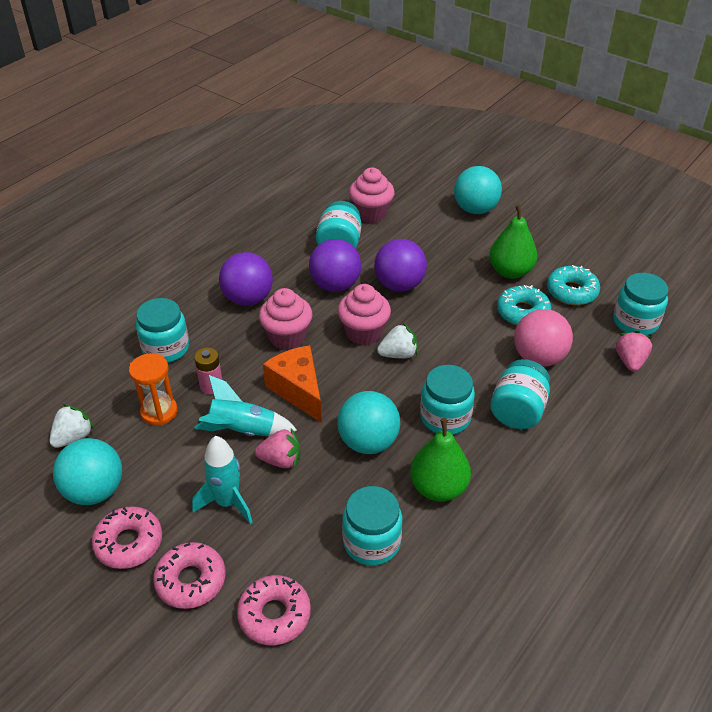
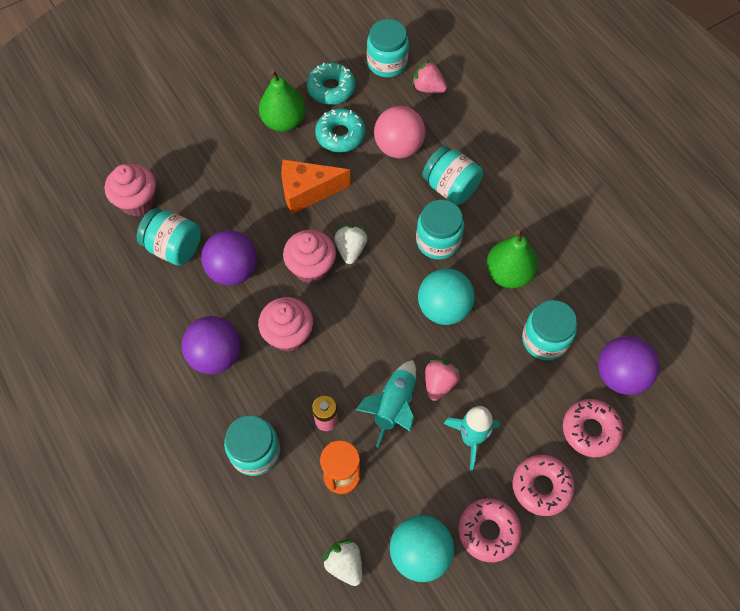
camera: 70 degrees left, 20 degrees up
orange cheese [263,345,322,423] -> orange cheese moved to [281,159,351,214]
purple ball [374,239,427,292] -> purple ball moved to [598,336,660,395]
turquoise ball [454,166,502,214] -> none

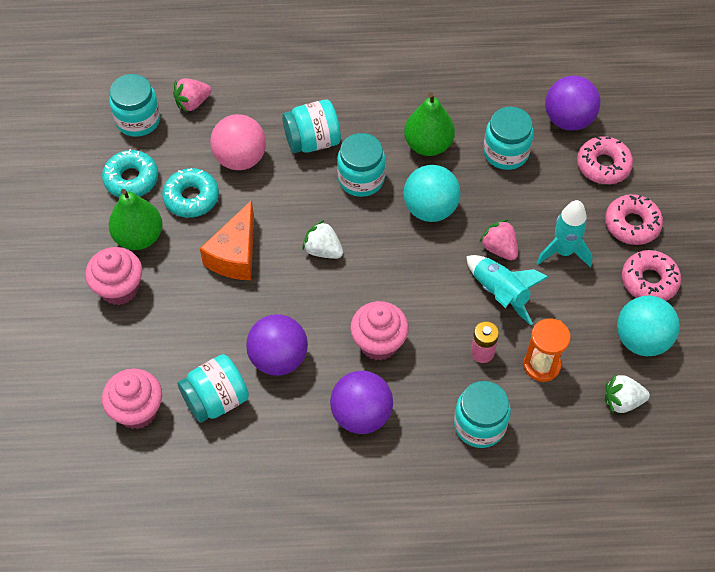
camera: 60 degrees left, 5 degrees down
pink cupcake [283,230,336,283] -> pink cupcake moved to [85,247,142,305]

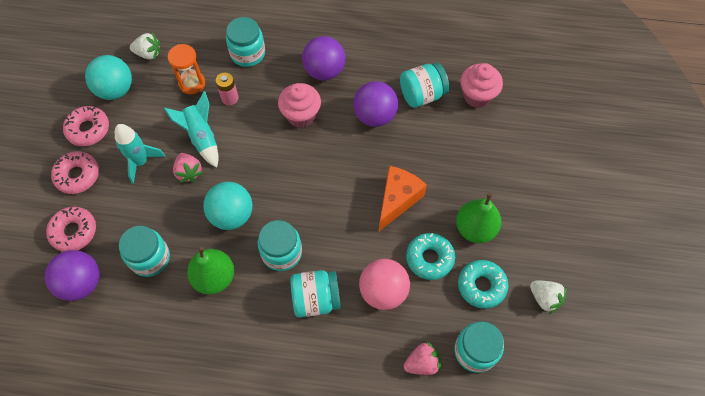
camera: 170 degrees left, 5 degrees up
pink cupcake [85,247,142,305] -> none
white strawberry [302,220,343,259] -> white strawberry moved to [530,281,567,314]

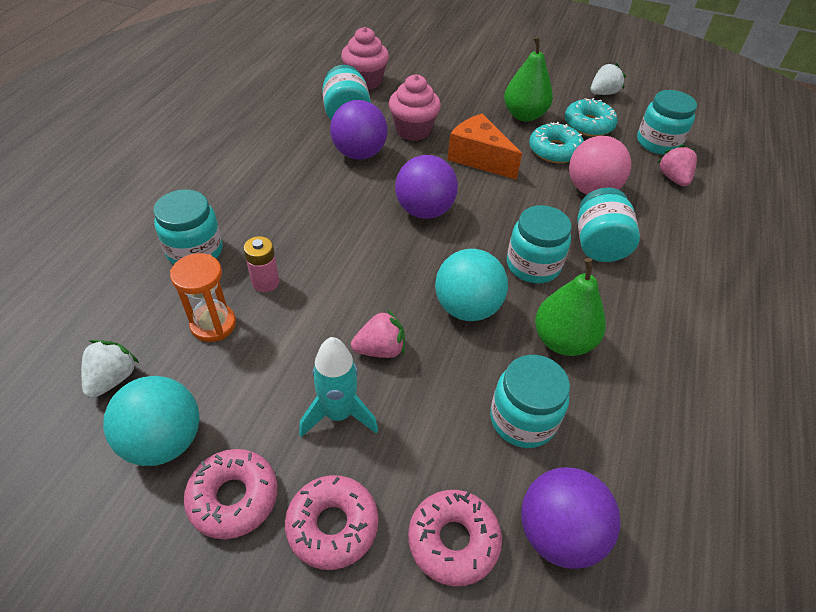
camera: 80 degrees left, 15 degrees down
turquoise rocket [164,91,219,168] -> none
pink cupcake [278,83,321,128] -> pink cupcake moved to [389,74,441,141]
purple ball [302,36,345,81] -> purple ball moved to [395,155,458,219]

